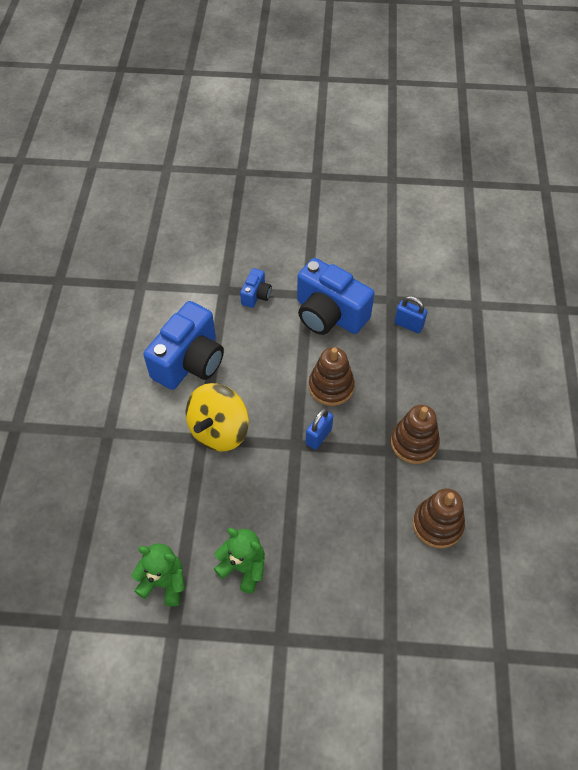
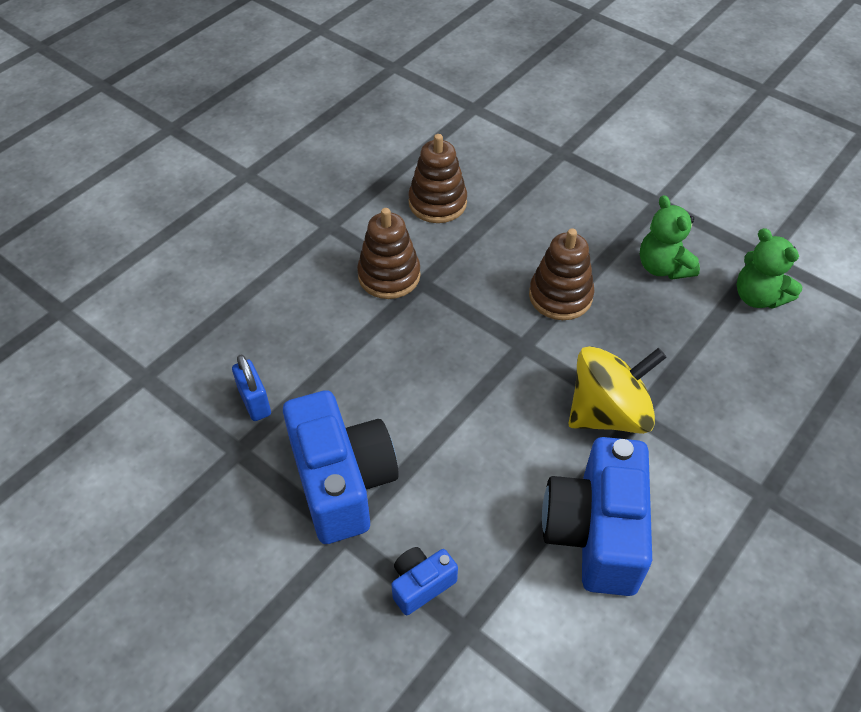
camera: 145 degrees left, 5 degrees down
blue camera [143,301,224,390] -> blue camera turned 60 degrees counterclockwise [542,437,652,596]
blue padlock [306,408,333,450] -> none
brown stacking toy [309,347,355,406] -> brown stacking toy moved to [529,228,595,320]

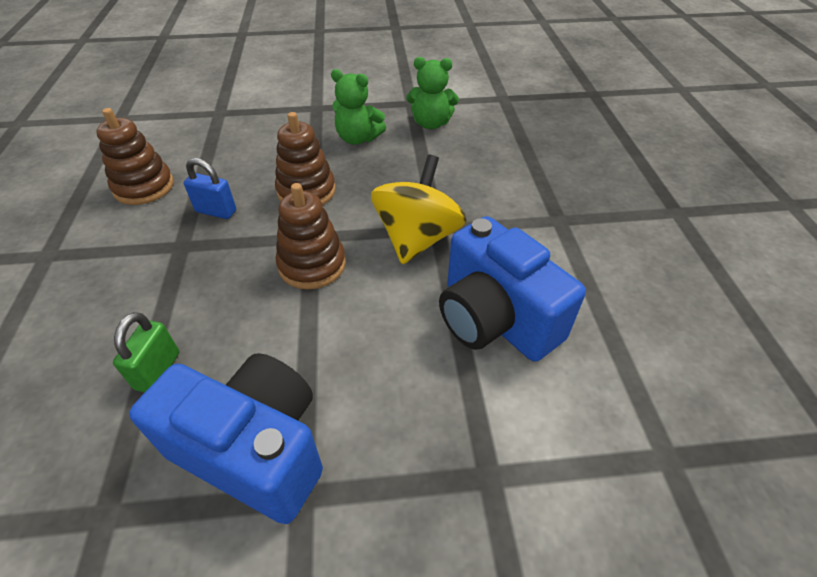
camera: 45 degrees left, 5 degrees down
blue padlock [232,355,271,421] -> blue padlock moved to [184,158,236,219]
brown stacking toy [357,208,421,299] -> brown stacking toy moved to [276,183,346,289]
blue camera [391,547,458,615] -> none
none -> green padlock [113,312,179,392]

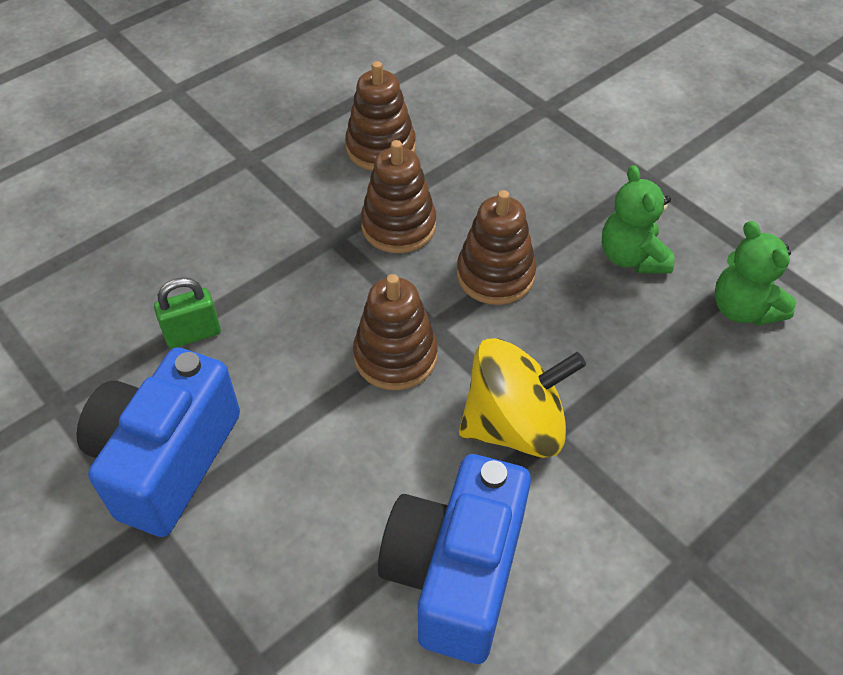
camera: 55 degrees right, 5 degrees up
blue camera [129,353,323,524] -> blue camera turned 150 degrees counterclockwise [77,348,240,537]
blue padlock [184,158,236,219] -> brown stacking toy [361,140,436,253]

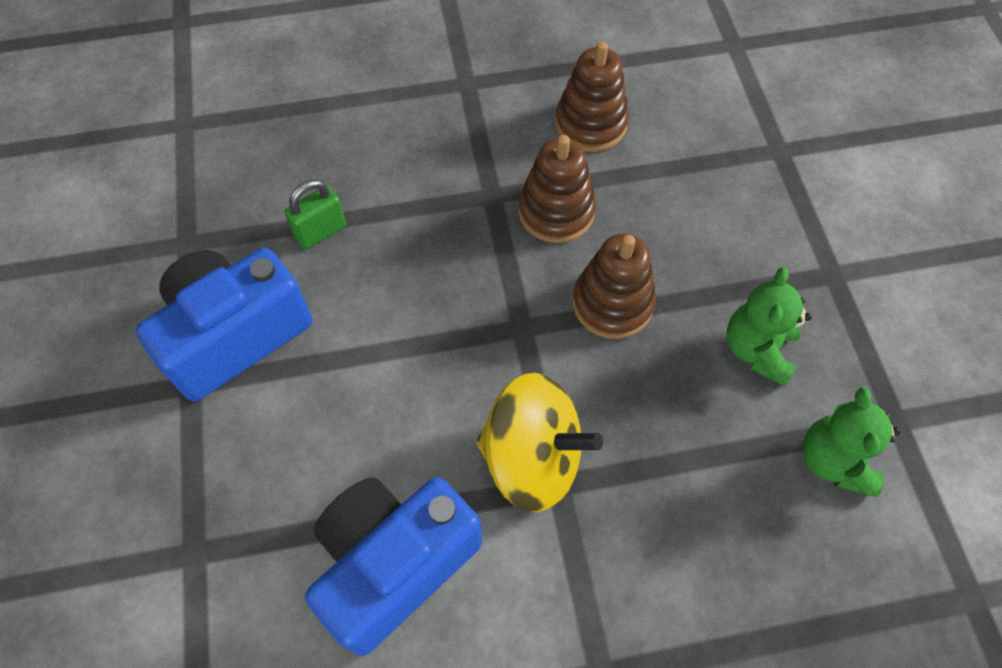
camera: 30 degrees right, 10 degrees up
green padlock [154,278,221,348] -> green padlock turned 45 degrees counterclockwise [284,179,346,250]
brown stacking toy [353,274,438,390] -> none

